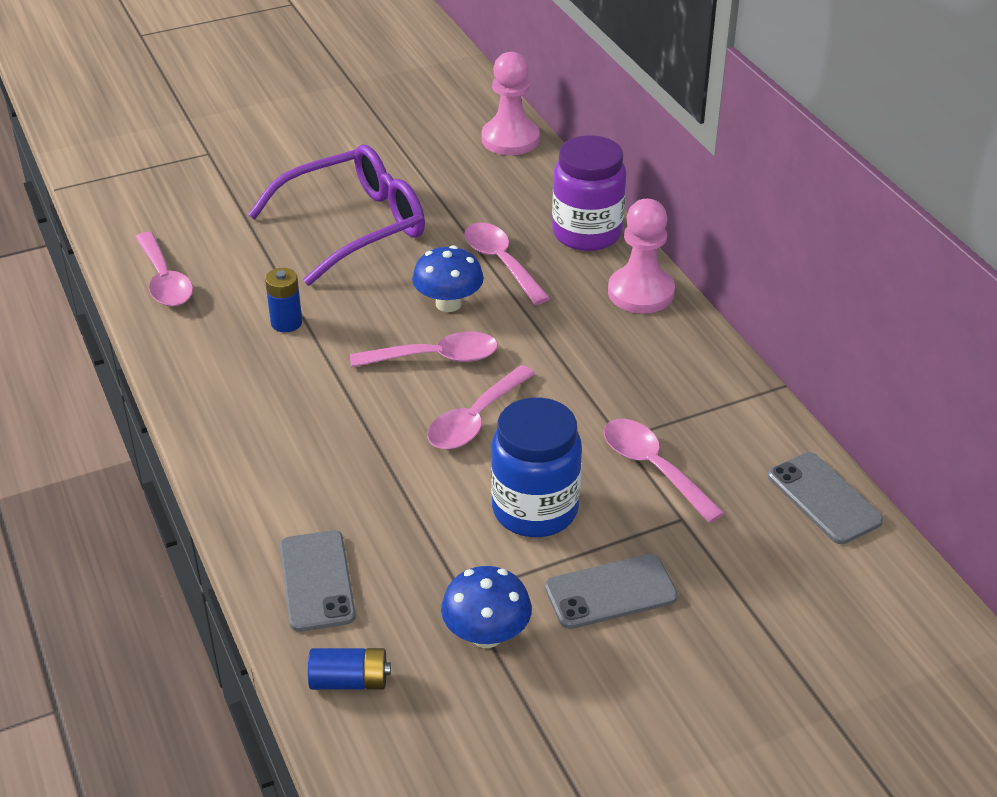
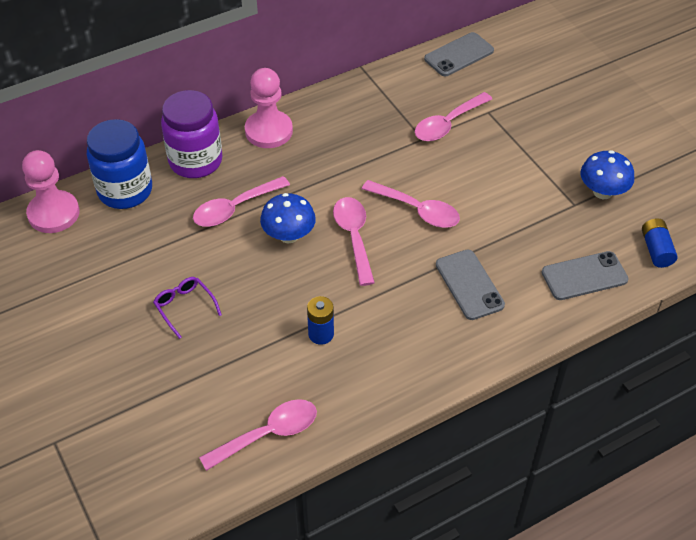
camera: 95 degrees left, 10 degrees up
purple glasses [248,145,425,286] -> purple glasses [153,277,222,339], size x0.42
blue jar [491,397,582,537] -> blue jar moved to [87,119,152,209]
grey phone [545,554,678,629] -> grey phone moved to [436,250,505,320]

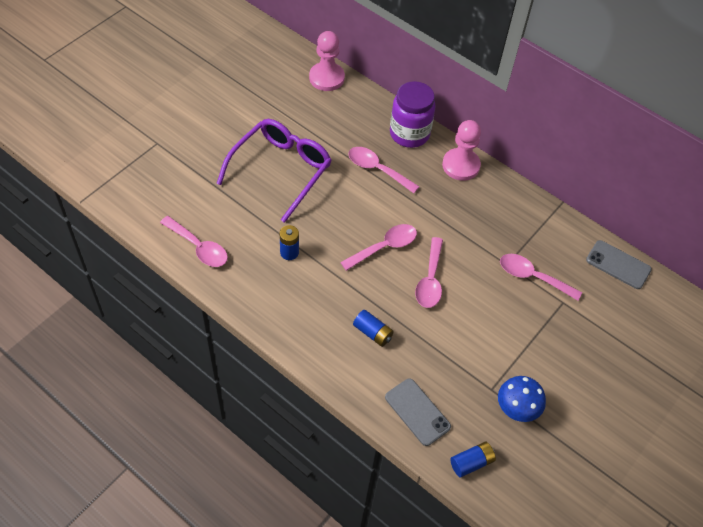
camera: 65 degrees right, 5 degrees up
blue jar [87,119,152,209] -> none
purple glasses [153,277,222,339] -> purple glasses [216,119,332,223], size x2.39
blue mushroom [260,193,316,243] -> none
grey phone [436,250,505,320] -> blue battery [353,310,394,347]

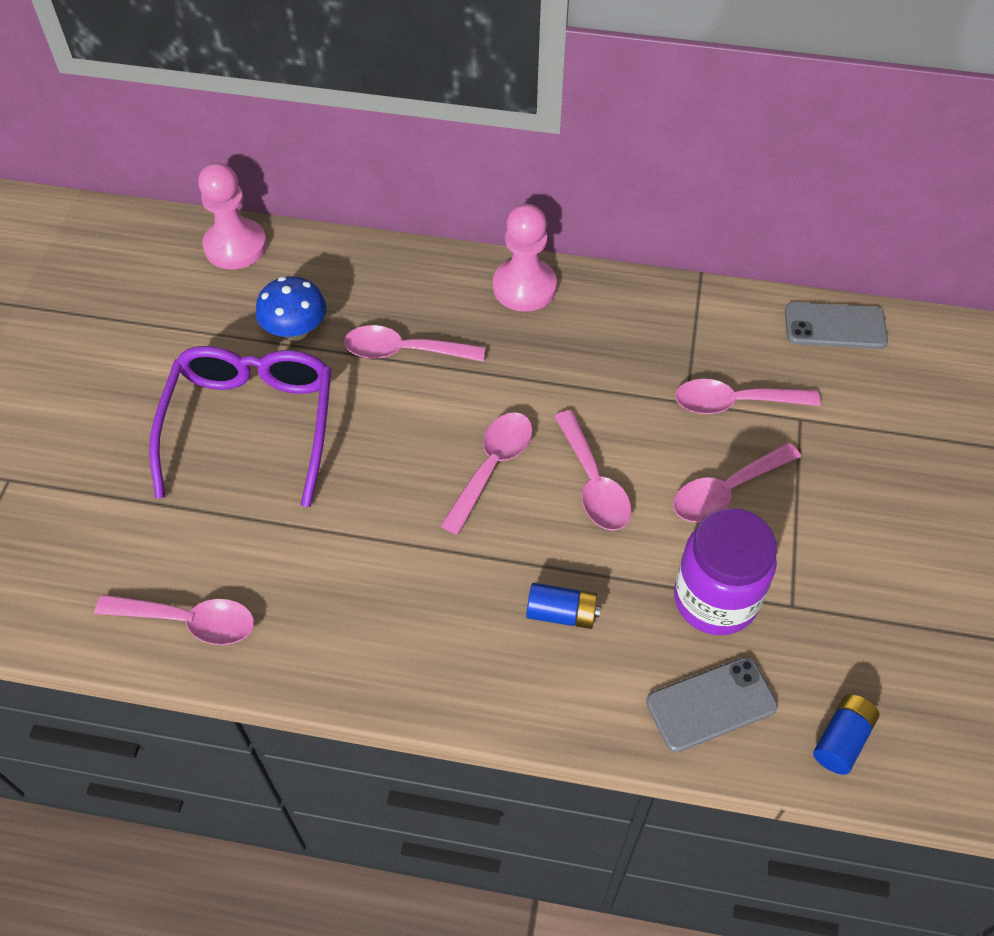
camera: 25 degrees left, 0 degrees up
blue battery [280,225,299,260] -> none
grey phone [385,379,451,446] -> grey phone turned 45 degrees counterclockwise [646,657,778,752]
purple jar [390,81,436,148] -> purple jar moved to [674,508,777,635]
blue mushroom [498,376,546,422] -> blue mushroom moved to [256,276,326,341]
none -> pink spoon [673,443,801,522]

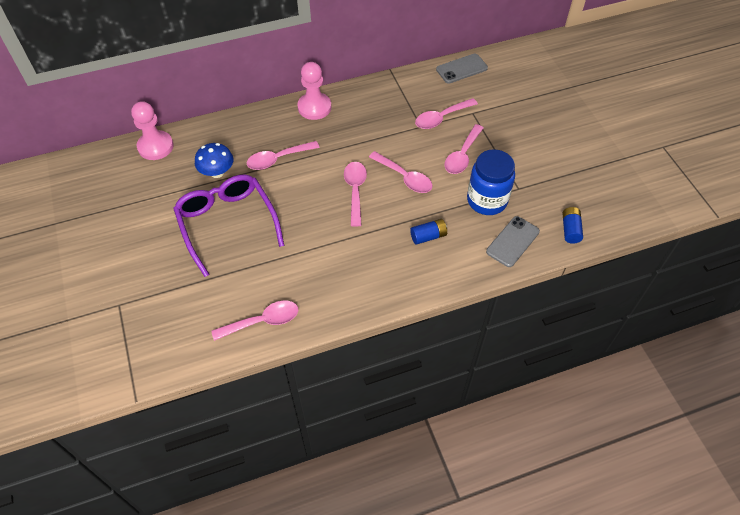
camera: 30 degrees left, 0 degrees up
purple jar [674,508,777,635] -> blue jar [467,149,515,215]

